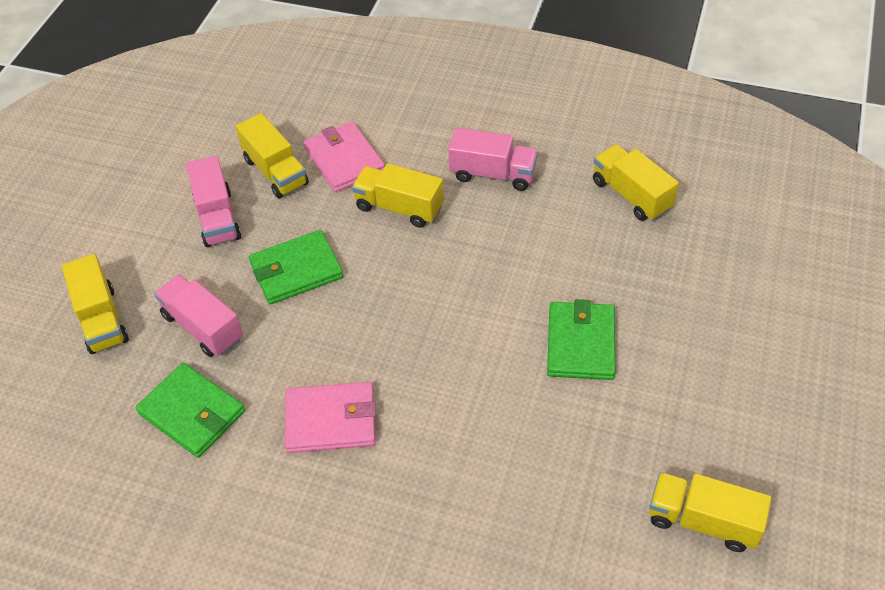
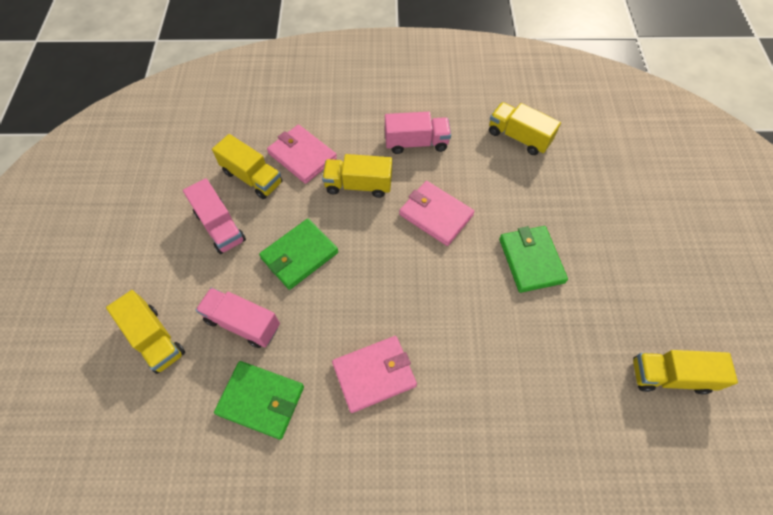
camera: 20 degrees left, 10 degrees up
none -> pink wallet [399,181,475,246]

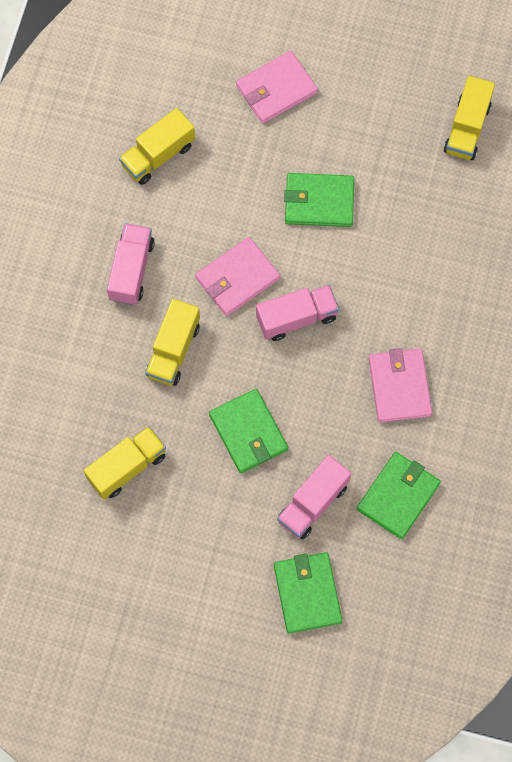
camera: 75 degrees left, 10 degrees up
yellow truck [106,290,185,374] -> green wallet [274,552,342,634]
pink truck [183,178,246,254] -> pink truck moved to [256,285,339,341]
pink wallet [267,125,337,184] -> pink wallet moved to [236,51,318,124]

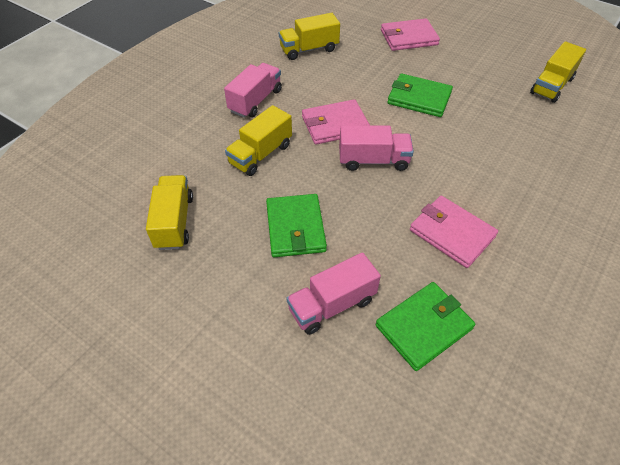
camera: 20 degrees right, 20 degrees down
yellow truck [84,426,166,499] -> yellow truck turned 75 degrees counterclockwise [146,175,193,250]
green wallet [274,552,342,634] -> none
pink wallet [369,348,432,423] -> pink wallet turned 60 degrees counterclockwise [410,196,498,268]

